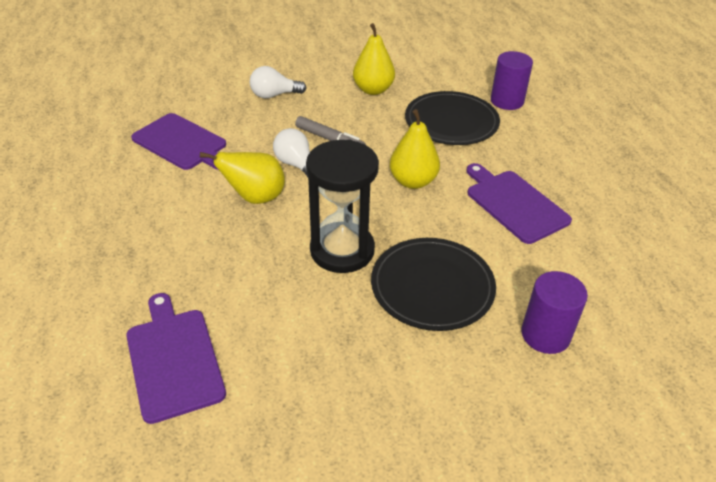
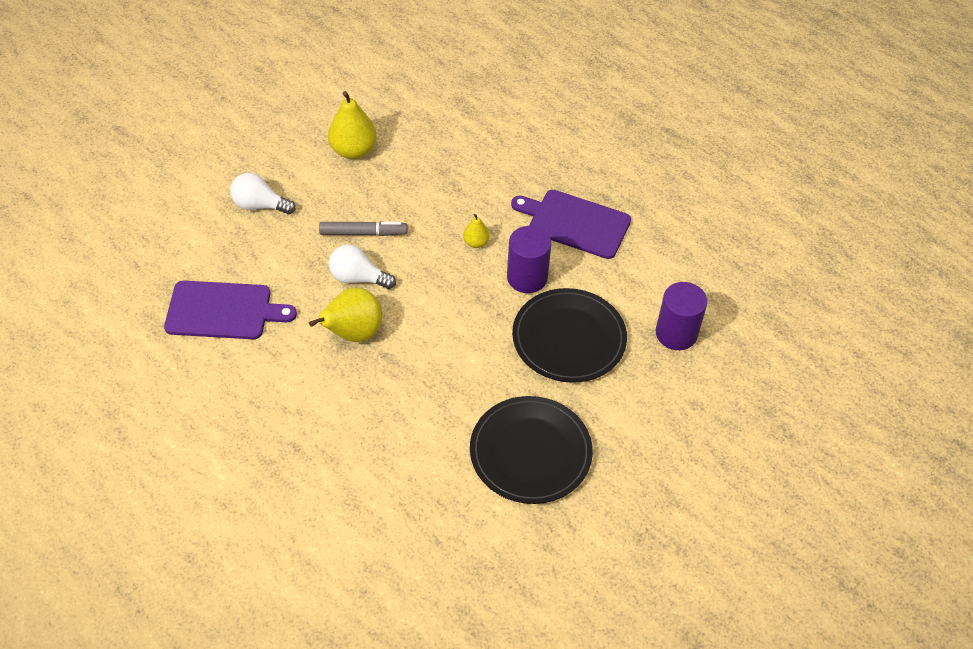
camera: 35 degrees left, 10 degrees up
purple cutting board [126,293,226,424] -> none
white light bulb [250,66,307,98] -> white light bulb turned 60 degrees clockwise [230,173,296,215]
black hourglass [306,139,379,273] -> none
yellow pear [390,109,440,189] -> yellow pear [463,214,489,248], size x0.52
black plate [405,91,500,145] -> black plate moved to [470,396,593,504]
purple cylinder [491,51,533,110] -> purple cylinder moved to [507,226,551,293]

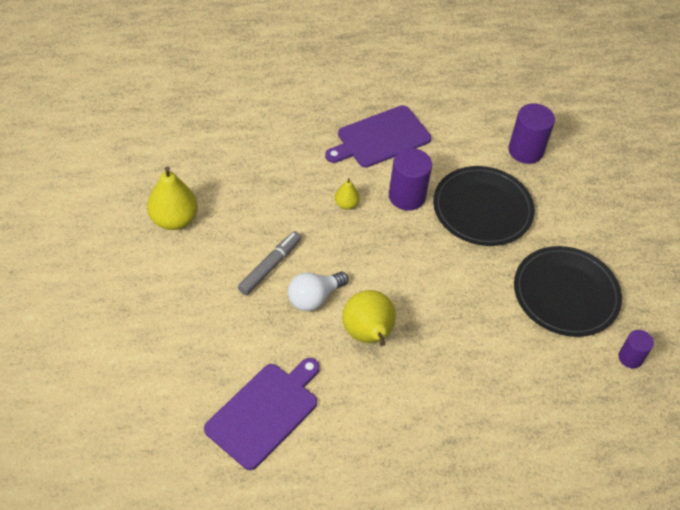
camera: 55 degrees left, 0 degrees up
white light bulb [230,173,296,215] -> none
none -> purple cylinder [618,330,654,369]

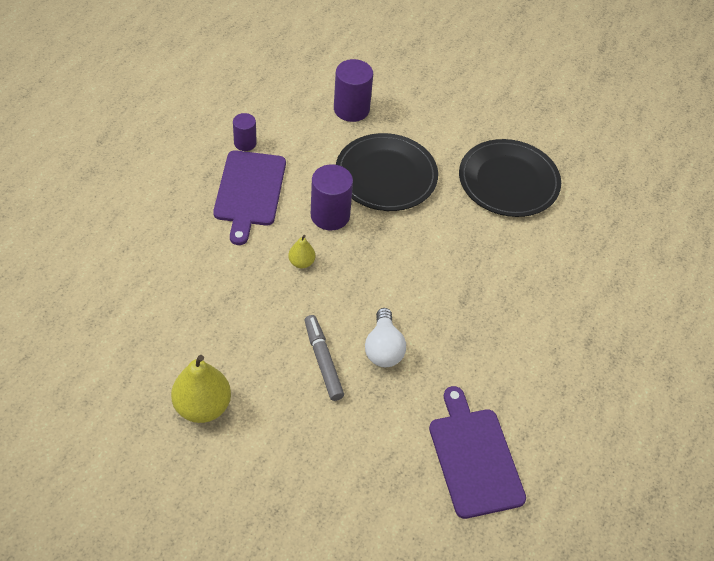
camera: 55 degrees left, 0 degrees up
yellow pear [342,290,396,346] -> none
purple cylinder [618,330,654,369] -> purple cylinder moved to [233,113,257,151]

